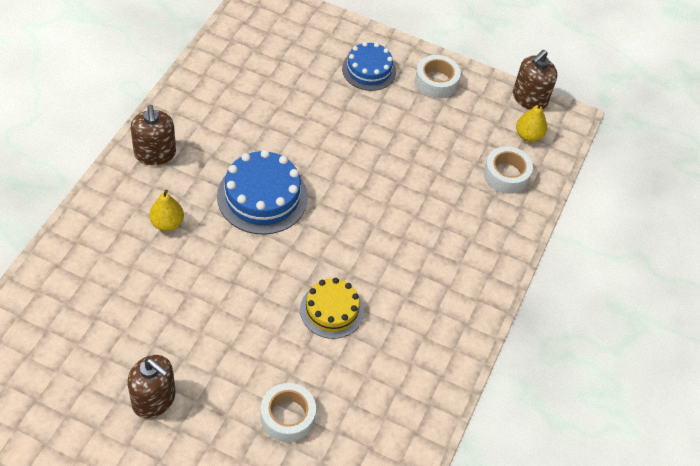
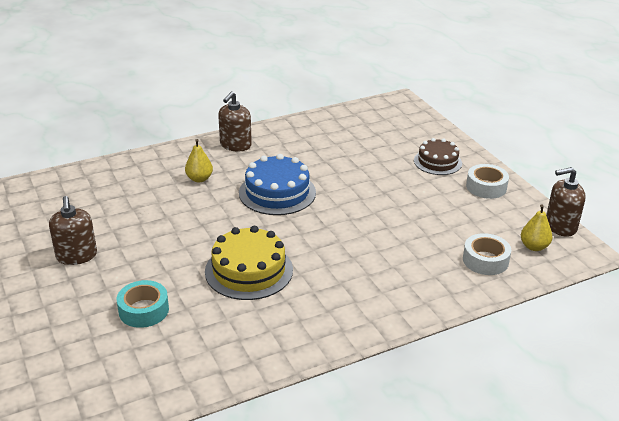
camera: 45 degrees right, 20 degrees down
white tape [260,383,316,442] -> turquoise tape [117,280,169,328]
yellow cake [300,278,364,339] -> yellow cake [205,226,293,300], size x1.51
blue cake [342,42,396,91] -> brown cake [414,138,462,175]

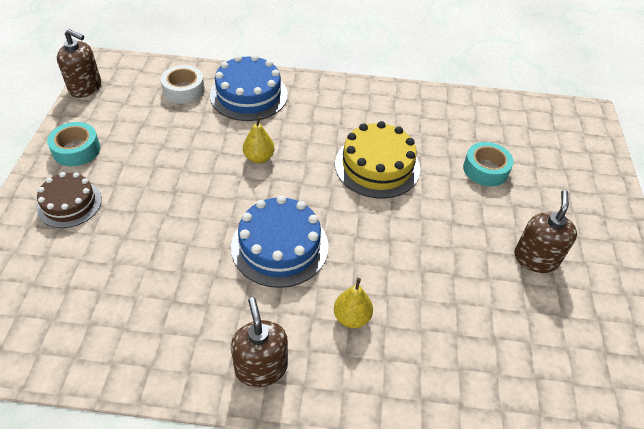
camera: 150 degrees left, 15 degrees up
brown soap dispenser [218,91,252,152] -> brown soap dispenser turned 75 degrees counterclockwise [231,297,288,387]
white tape [466,164,509,199] -> turquoise tape [47,122,100,166]
yellow pear [521,204,553,251] -> yellow pear moved to [243,116,275,163]
none -> blue cake [210,54,288,121]

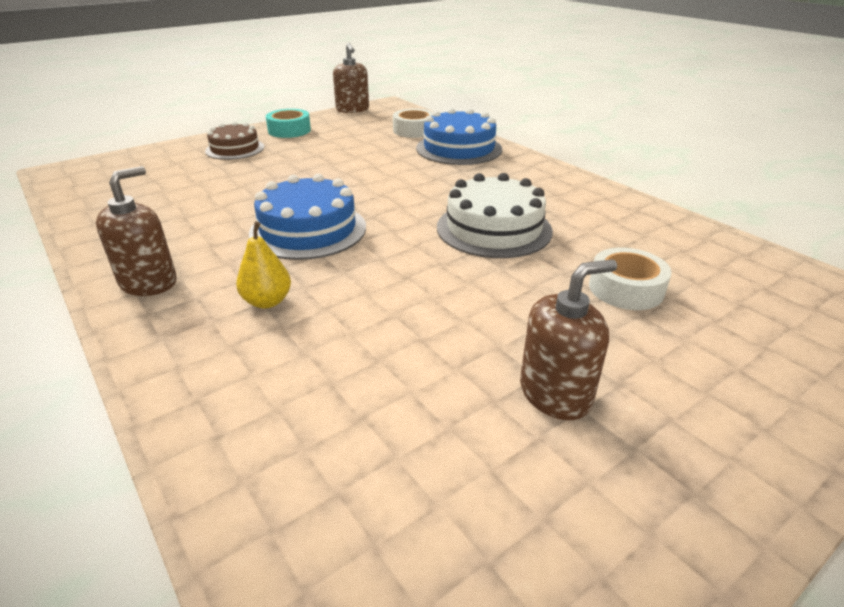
camera: 50 degrees right, 15 degrees down
yellow pear [243,116,275,163] -> none
yellow cake [335,121,420,198] -> white cake [437,173,553,258]
turquoise tape [463,142,514,186] -> white tape [589,248,672,310]

